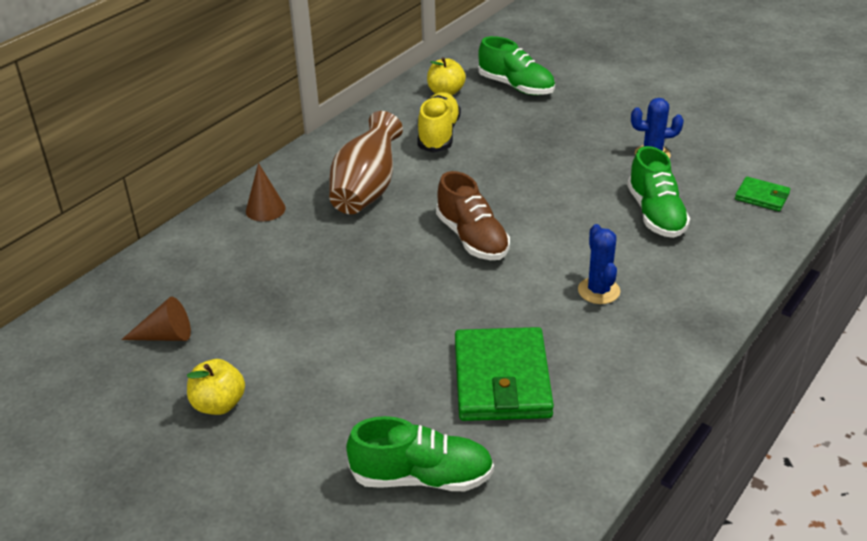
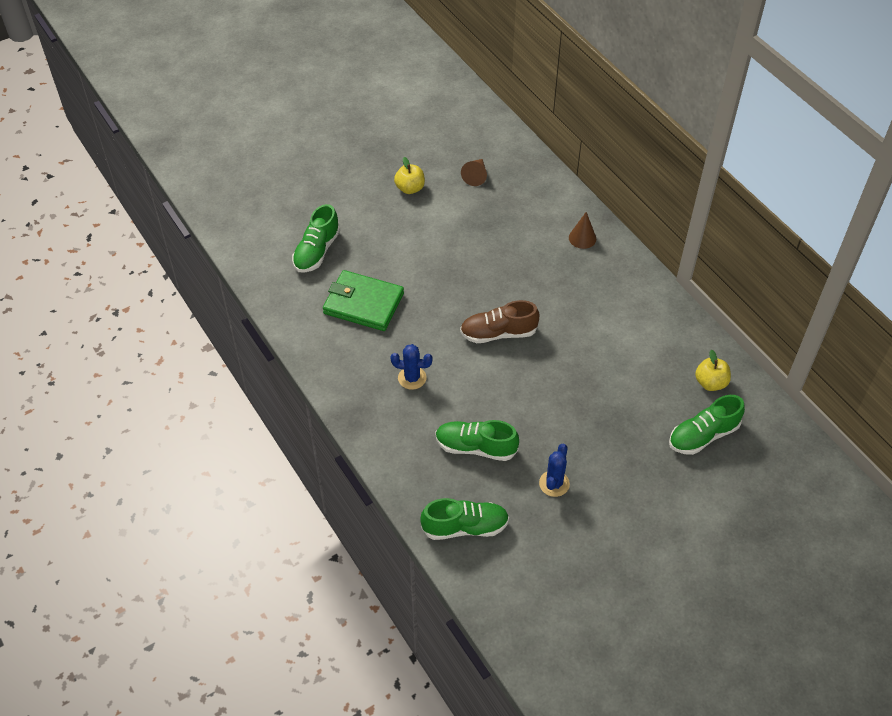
camera: 110 degrees right, 15 degrees up
brown vase [329,111,403,214] -> none
yellow shoe [417,92,461,153] -> none
green wallet [735,177,791,211] -> green shoe [420,498,509,540]

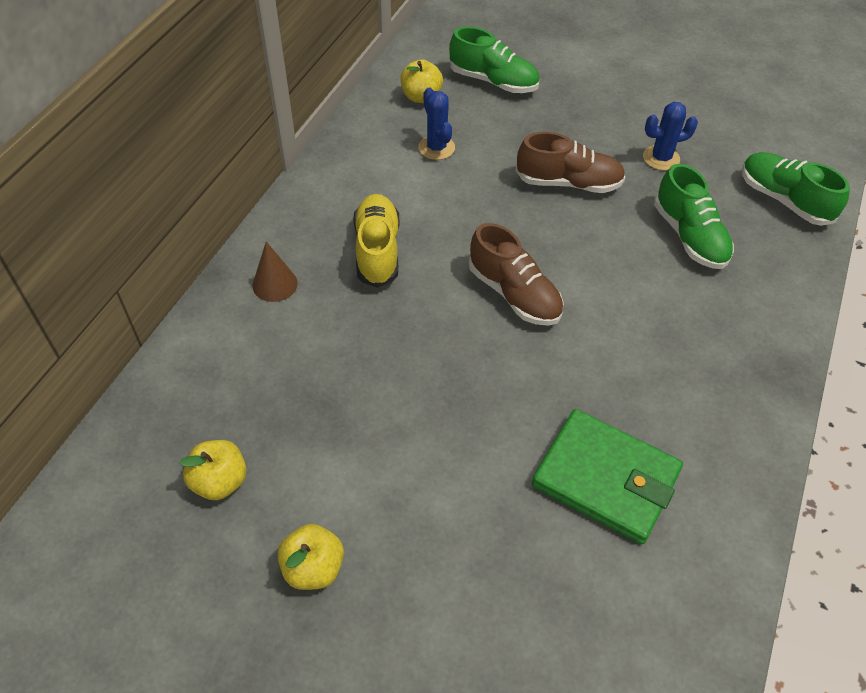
camera: 125 degrees left, 0 degrees up
green shoe [292,204,340,273] -> none
green wallet [323,270,404,331] -> green wallet turned 45 degrees counterclockwise [532,409,683,544]
blue cactus [390,344,433,390] -> blue cactus moved to [418,88,455,160]
brown cone [461,159,487,186] -> yellow apple [179,440,247,500]
none -> yellow shoe [354,194,400,288]
none -> brown shoe [516,132,625,193]

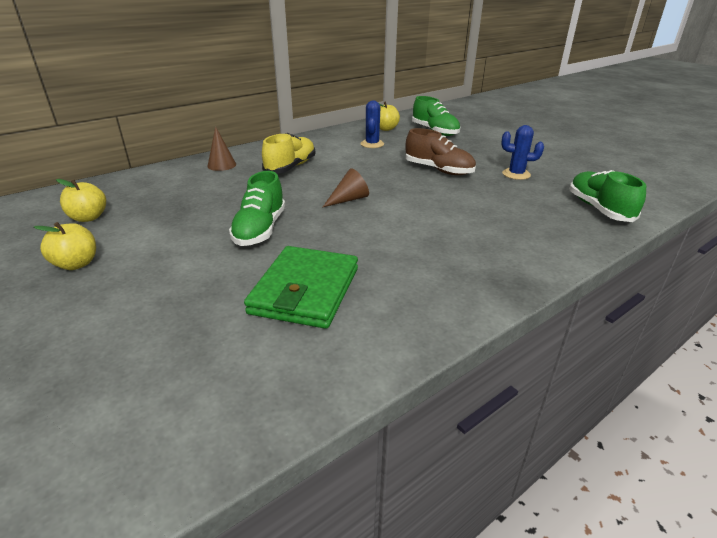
camera: 30 degrees right, 20 degrees down
brown shoe [469,223,564,326] -> brown cone [323,168,369,207]
green wallet [532,409,683,544] -> green wallet turned 45 degrees clockwise [244,246,358,329]
green shoe [654,164,734,269] -> green shoe moved to [229,171,285,246]

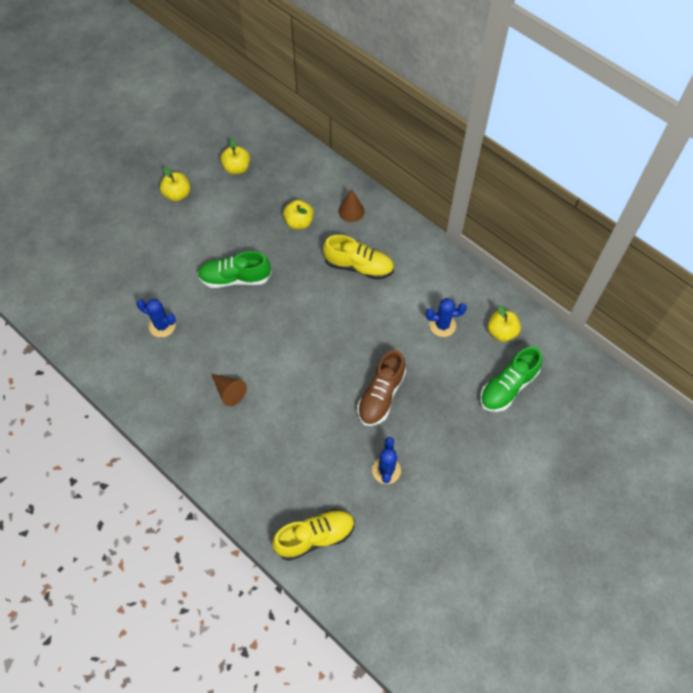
camera: 80 degrees right, 30 degrees up
green wallet [244,246,358,329] -> blue cactus [136,299,176,337]
brown cone [323,168,369,207] -> brown cone moved to [211,374,247,406]
green shoe [570,170,646,222] -> yellow shoe [272,509,355,561]
none -> yellow apple [283,200,314,229]

